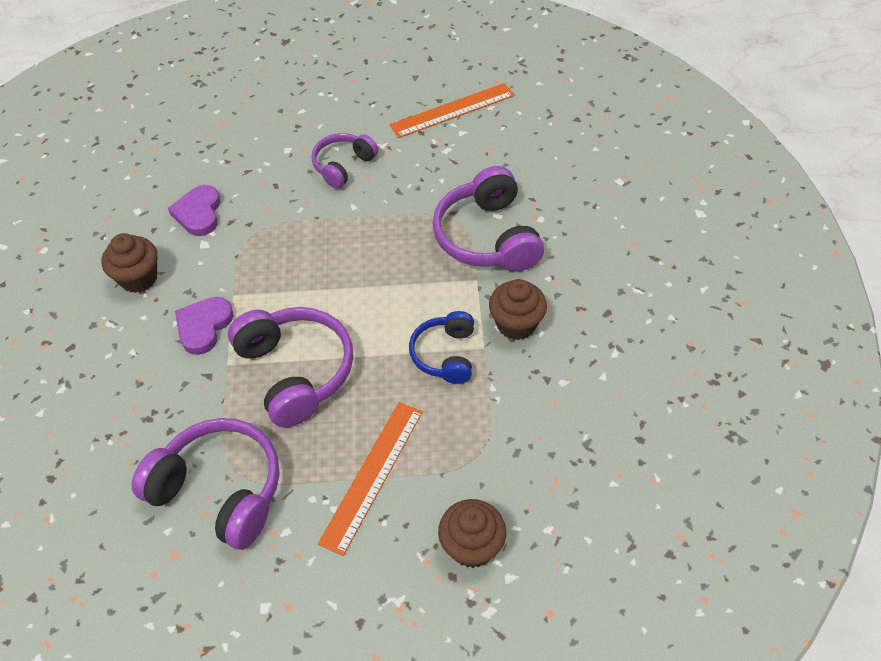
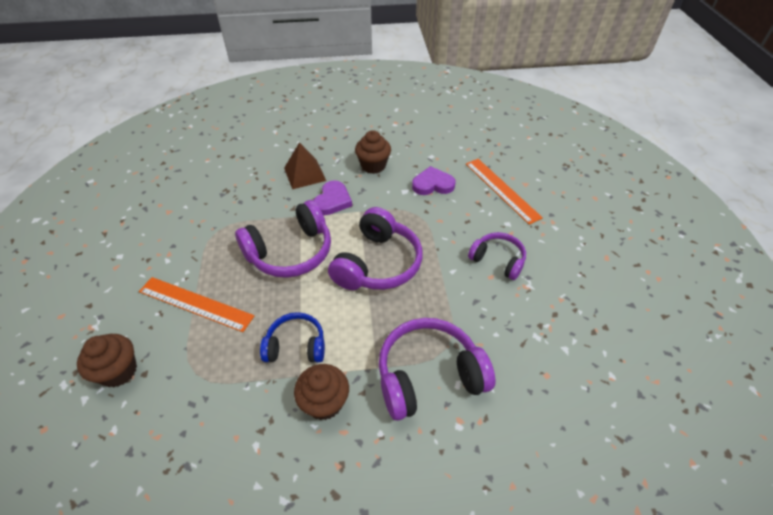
camera: 85 degrees right, 5 degrees down
purple headphones [131,418,280,550] -> purple headphones moved to [328,207,423,290]
purple heart [175,297,233,355] -> purple heart turned 90 degrees clockwise [313,180,352,215]
orange ruler [390,83,514,138] -> orange ruler moved to [466,159,543,225]
none -> brown pyramid [284,142,326,189]

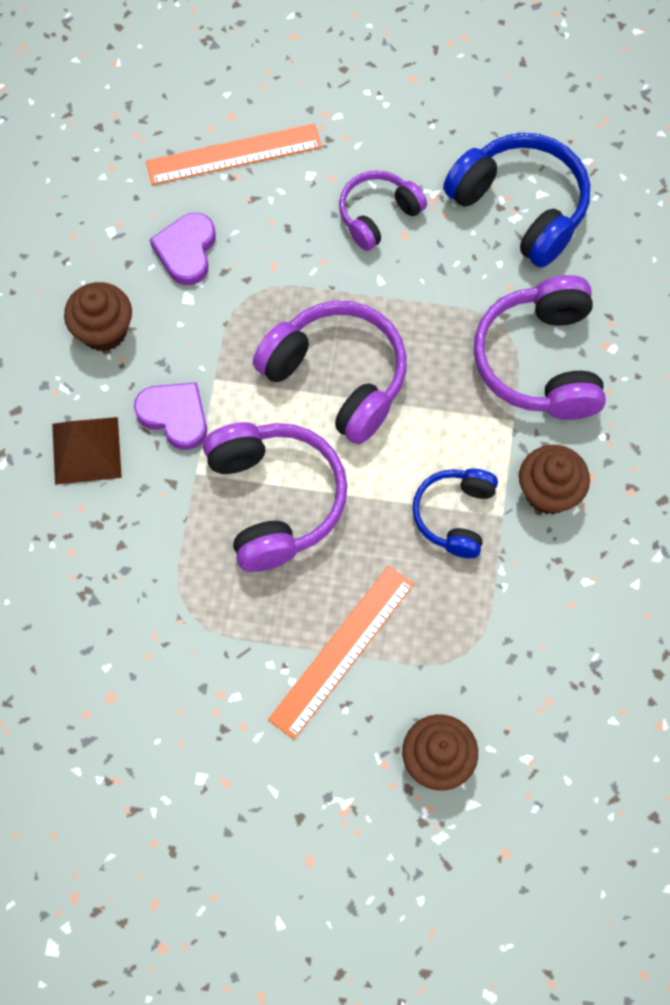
camera: 75 degrees left, 20 degrees up
none -> blue headphones [443,133,590,268]

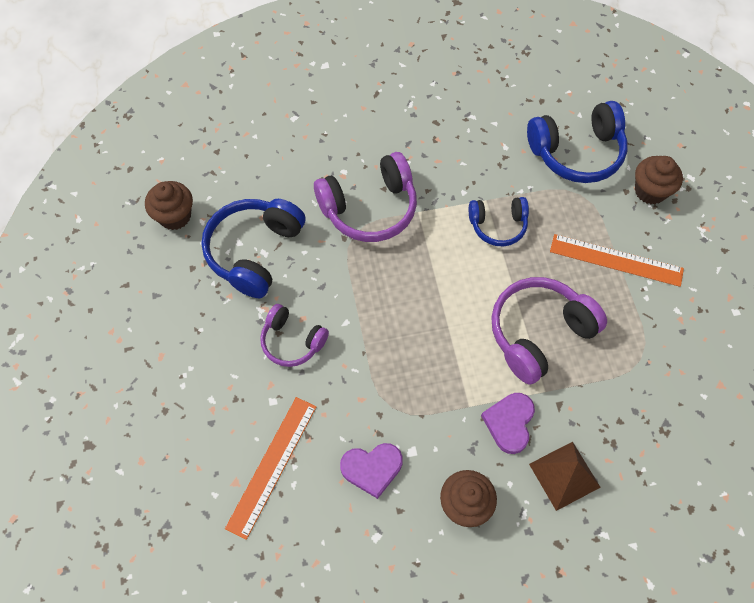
camera: 110 degrees left, 5 degrees down
orange ruler [146,124,322,185] -> orange ruler turned 60 degrees clockwise [225,397,316,540]
purple headphones [253,301,407,444] -> none
brown cupcake [519,445,590,515] -> brown cupcake moved to [145,181,193,230]
none -> blue headphones [527,101,628,183]

